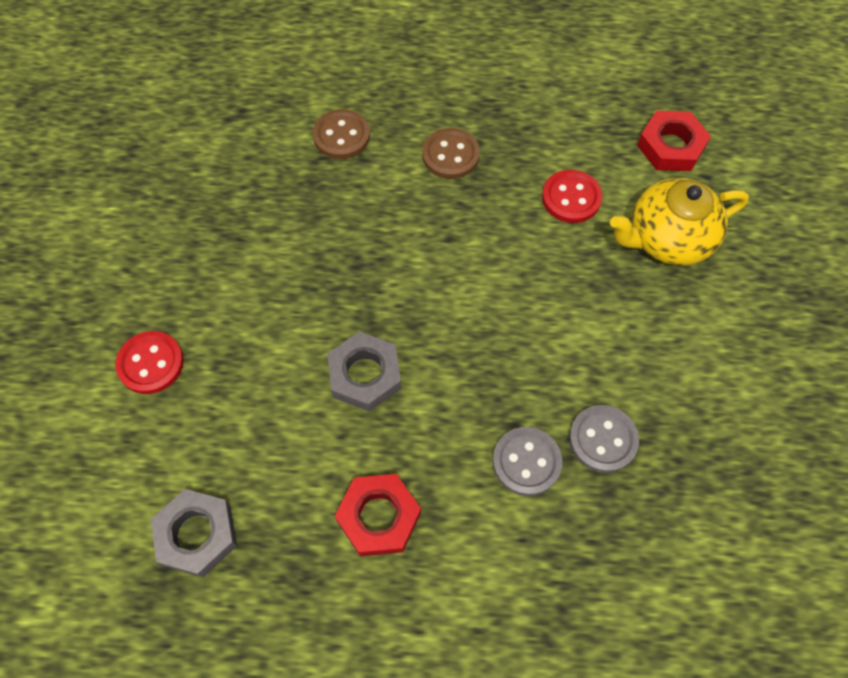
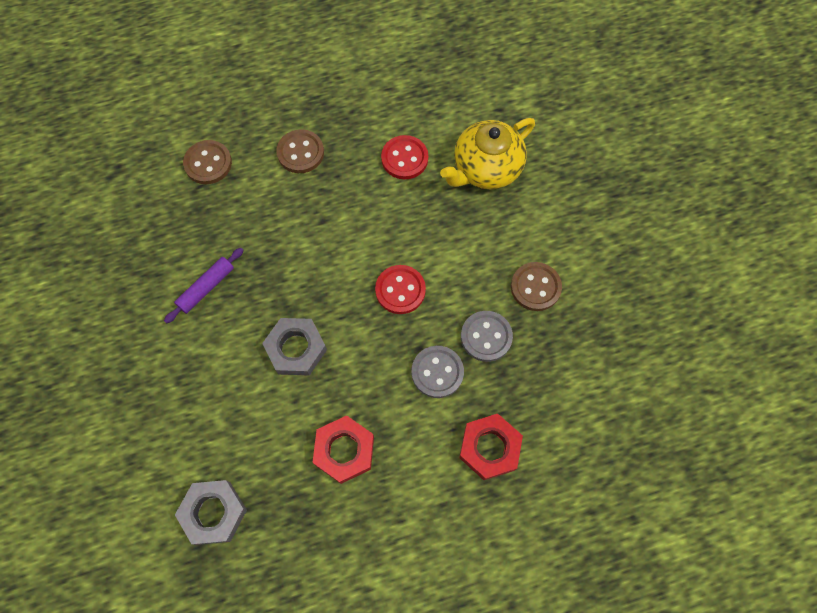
camera: 20 degrees left, 5 degrees up
red button [115,331,184,394] -> red button moved to [375,265,426,314]
red nut [637,111,711,171] -> red nut moved to [459,414,523,480]
none -> purple rolling pin [164,248,244,323]
none -> brown button [511,262,562,311]

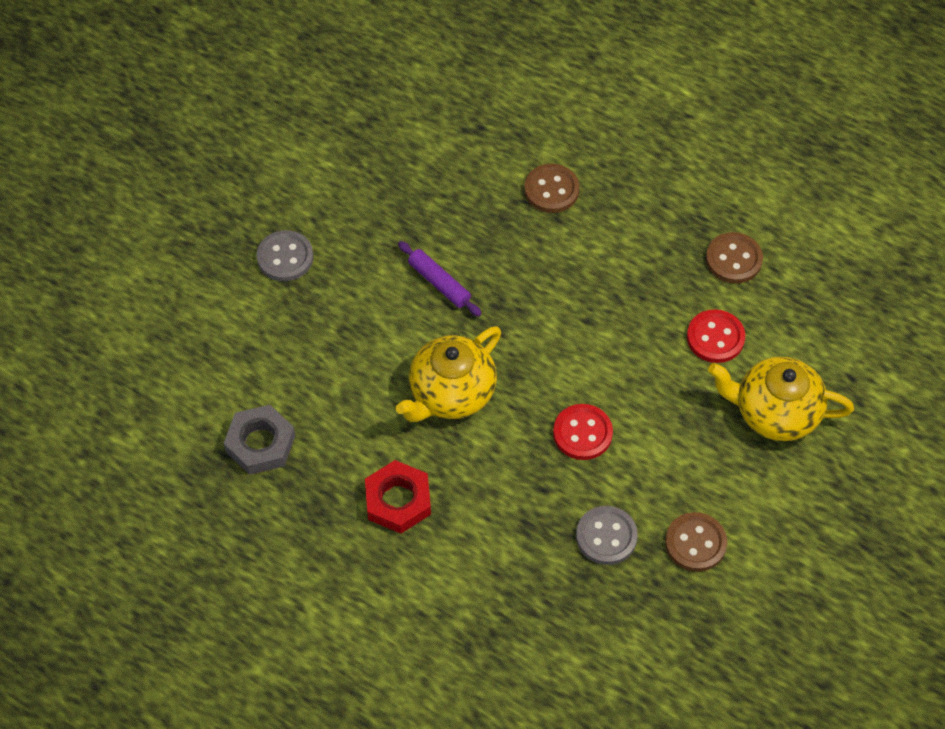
camera: 50 degrees right, 10 degrees down
purple rolling pin [164,248,244,323] -> purple rolling pin turned 45 degrees clockwise [398,241,482,316]
grey nut [262,318,327,376] -> yellow teapot [396,326,501,422]
brown button [277,129,324,173] -> brown button moved to [706,232,763,283]
grey button [411,346,464,398] -> grey button moved to [257,230,313,281]
red nut [459,414,523,480] -> none

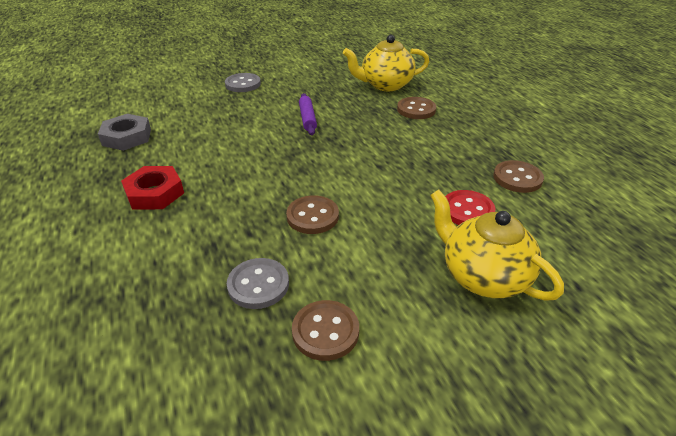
camera: 35 degrees right, 20 degrees down
yellow teapot [396,326,501,422] -> yellow teapot moved to [343,35,430,91]
red button [553,404,613,460] -> brown button [286,195,339,234]

